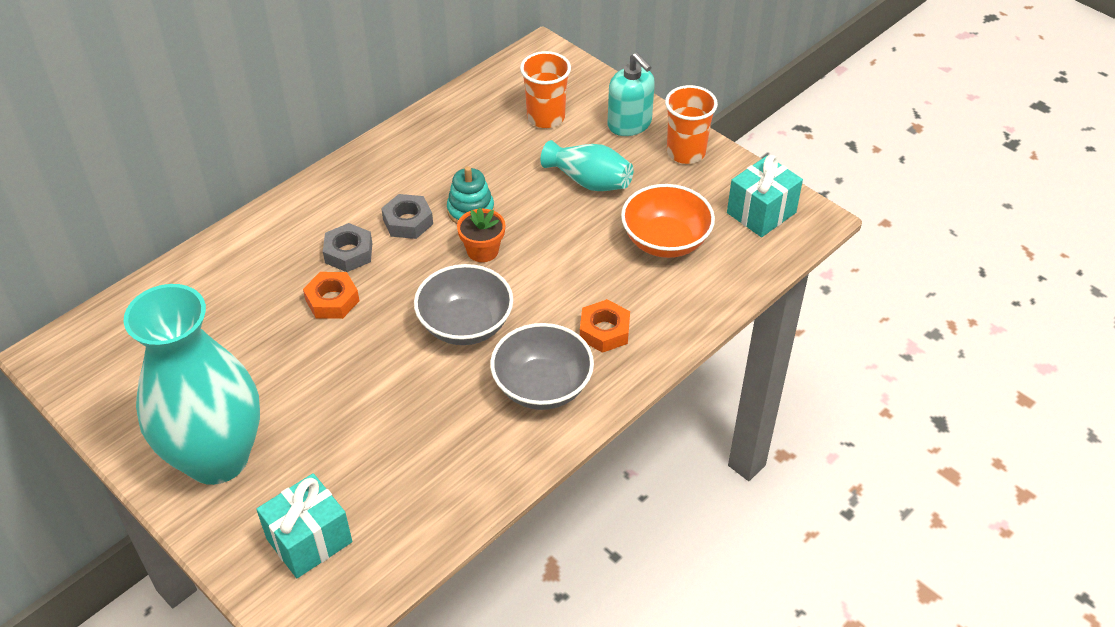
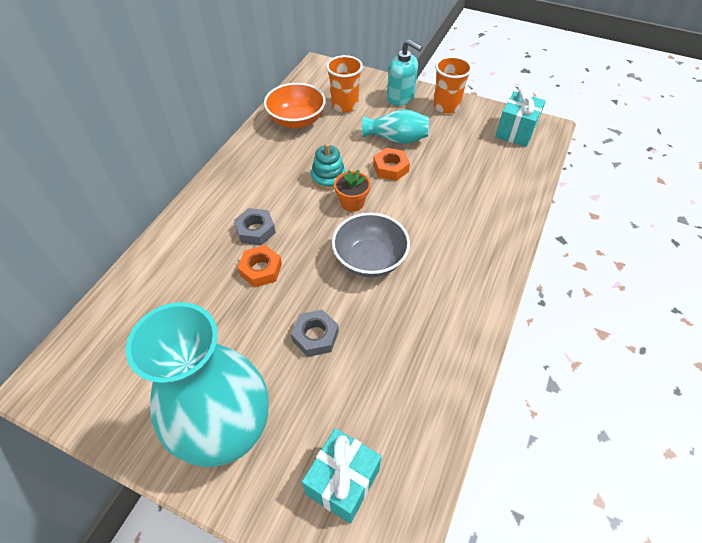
camera: 20 degrees left, 5 degrees up
grey nut [381,194,433,239] -> grey nut moved to [291,310,339,357]
grey bowl [490,323,594,410] -> none
orange nut [580,299,630,353] -> orange nut moved to [373,148,410,181]
orange bowl [621,184,715,258] -> orange bowl moved to [264,83,326,128]

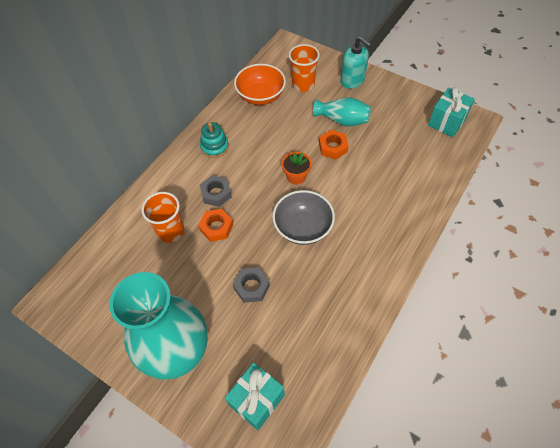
camera: 10 degrees right, 5 degrees up
turquoise stacking toy [311,143,346,190] -> turquoise stacking toy moved to [200,122,229,158]
orange cup [434,56,472,114] -> orange cup moved to [141,192,184,243]

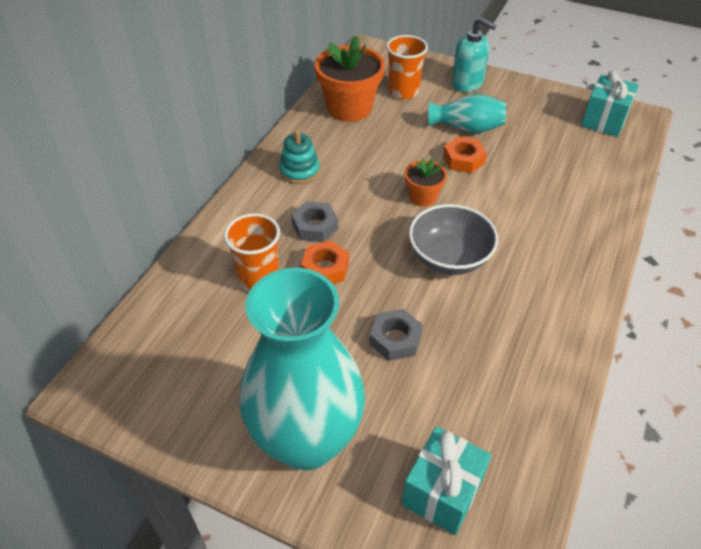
camera: 10 degrees left, 10 degrees down
orange bowl [234,64,286,105] -> orange flower pot [315,36,385,122]

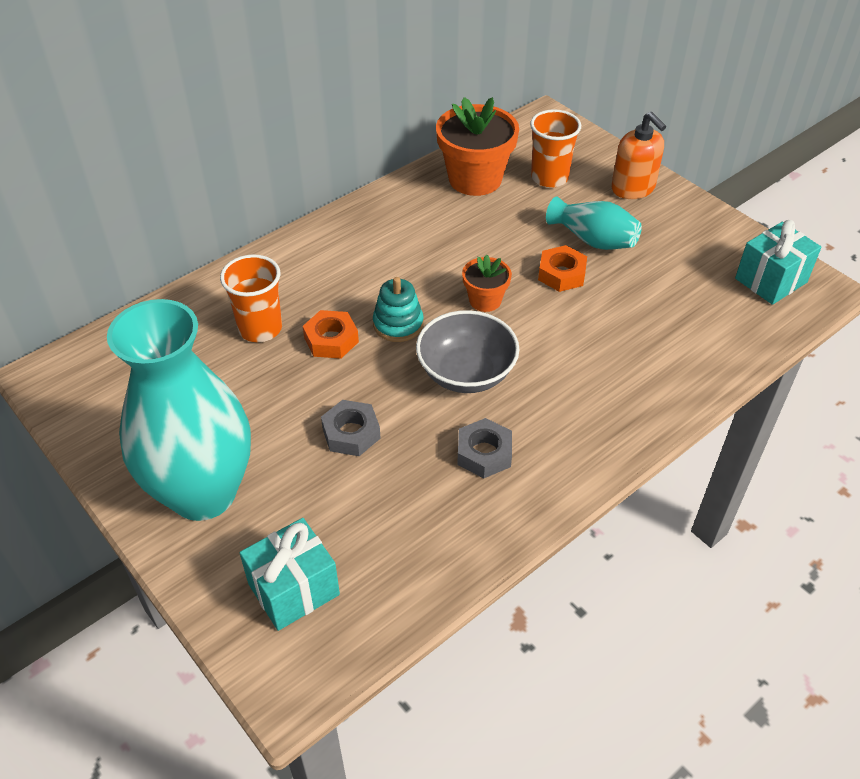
camera: 25 degrees right, 0 degrees up
turquoise stacking toy [279,130,320,184] -> turquoise stacking toy moved to [373,277,424,342]
grey nut [291,201,338,242] -> grey nut moved to [457,418,512,478]
turquoise soap dispenser [452,17,496,92] -> orange soap dispenser [611,112,666,199]

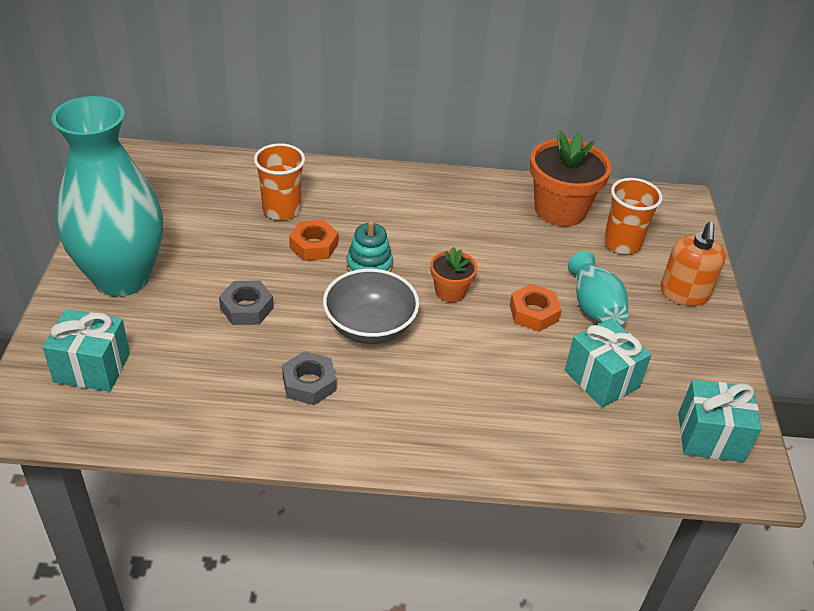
camera: 40 degrees right, 5 degrees down
none -> turquoise gift [565,318,652,407]

